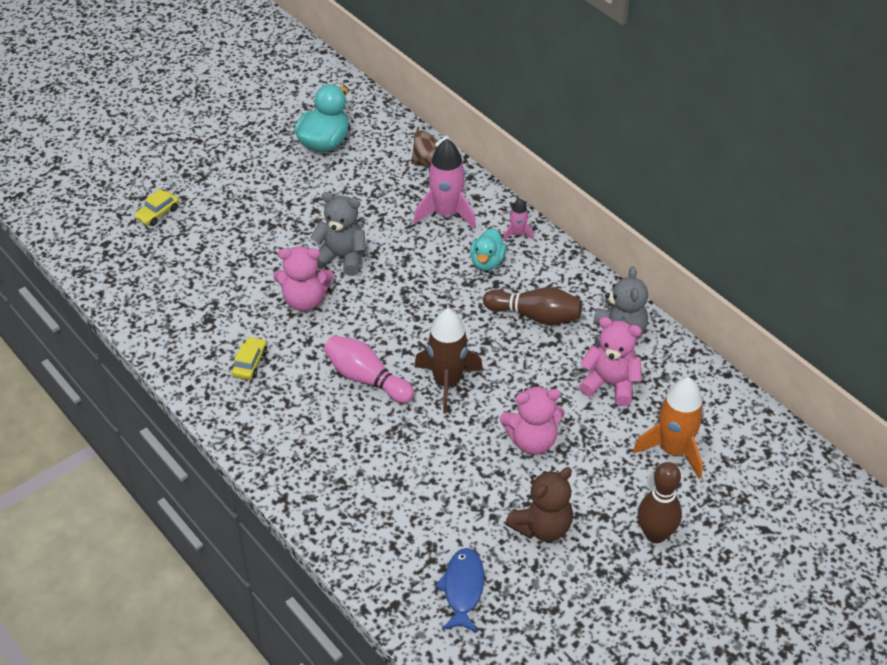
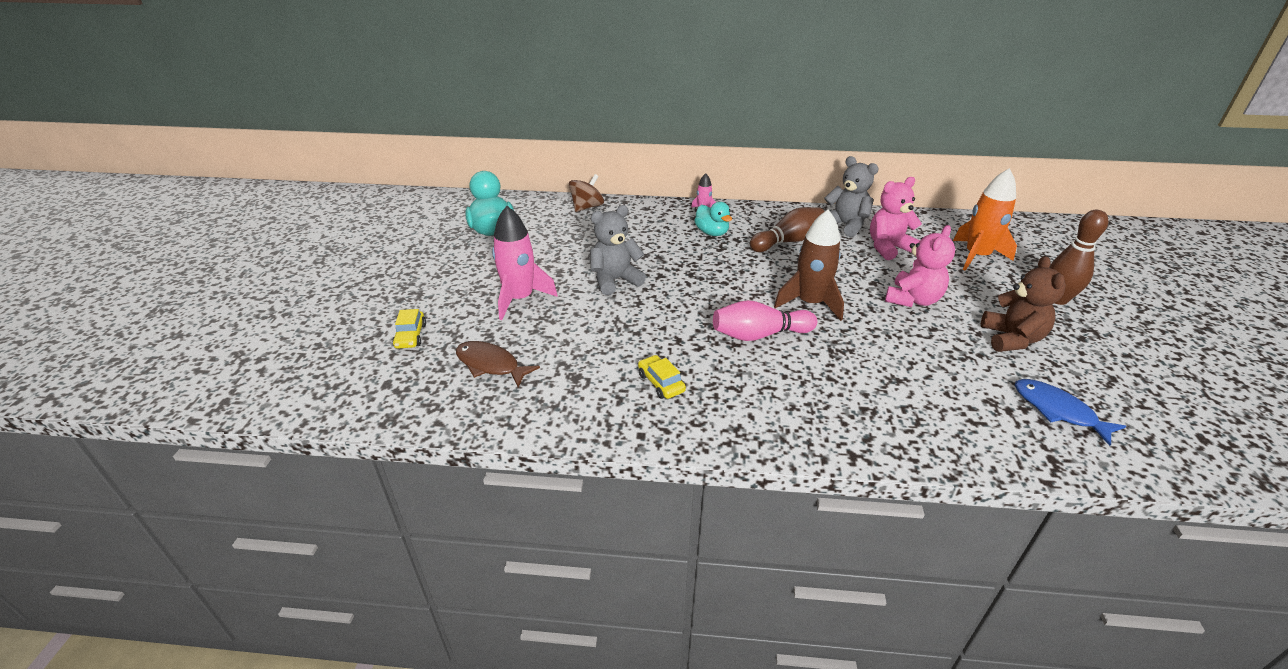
camera: 45 degrees left, 10 degrees down
pink teddy bear [273,246,334,311] -> none
pink rocket [414,139,476,229] -> pink rocket moved to [492,206,558,320]
none -> brown fish [456,341,540,387]

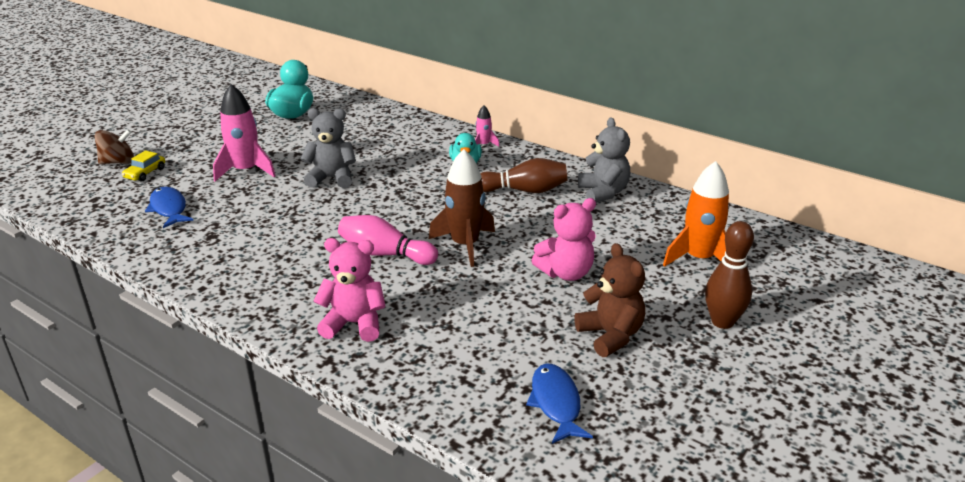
camera: 30 degrees right, 5 degrees down
brown fish [456,341,540,387] -> blue fish [145,187,194,228]
brown spinning top [569,174,604,212] -> brown spinning top moved to [94,129,134,164]
yellow car [638,355,686,399] -> none
pink teddy bear [870,177,922,260] -> pink teddy bear moved to [313,238,386,342]
brown teddy bear [981,256,1066,352] -> brown teddy bear turned 60 degrees counterclockwise [574,243,645,357]

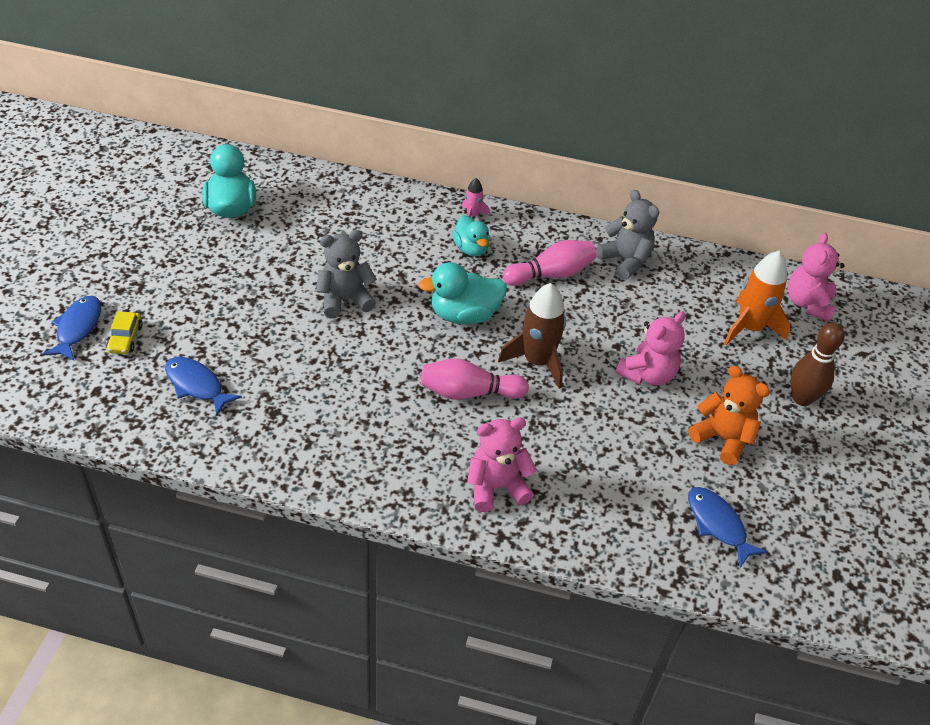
camera: 25 degrees left, 15 degrees up
brown spinning top [94,129,134,164] -> blue fish [43,296,101,361]
pink rocket [213,84,275,181] -> none
brown bowling pin [480,158,568,193] -> pink bowling pin [503,240,597,286]
brown teddy bear [574,243,645,357] -> orange teddy bear [688,365,770,465]
none -> turquoise duck [418,262,507,324]
none -> pink teddy bear [788,233,845,322]

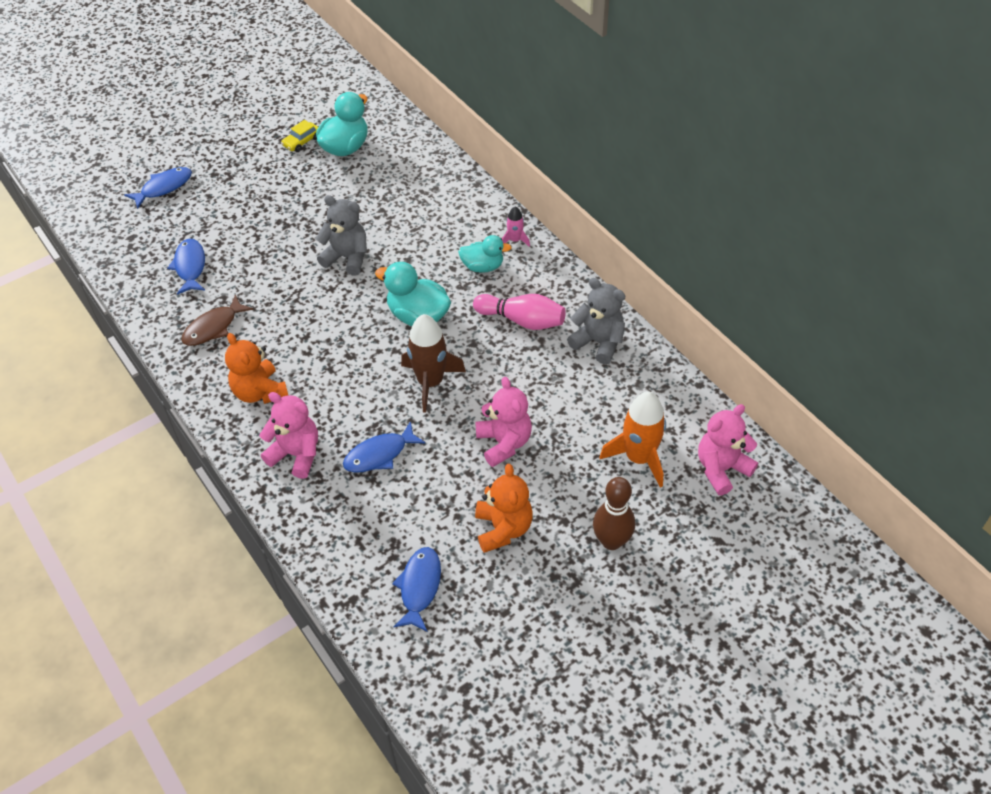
camera: 45 degrees right, 5 degrees up
yellow car [107,312,143,354] -> yellow car moved to [281,120,318,152]
pink bowling pin [421,359,529,400] -> none
turquoise duck [452,215,490,256] -> turquoise duck turned 105 degrees counterclockwise [458,235,512,273]
grey teddy bear [596,190,659,280] -> grey teddy bear turned 60 degrees counterclockwise [567,278,625,364]
pink teddy bear [615,311,685,386] -> pink teddy bear turned 105 degrees counterclockwise [475,377,532,467]
none -> brown fish [181,295,253,346]
none -> orange teddy bear [225,333,288,404]
none -> blue fish [343,421,426,473]

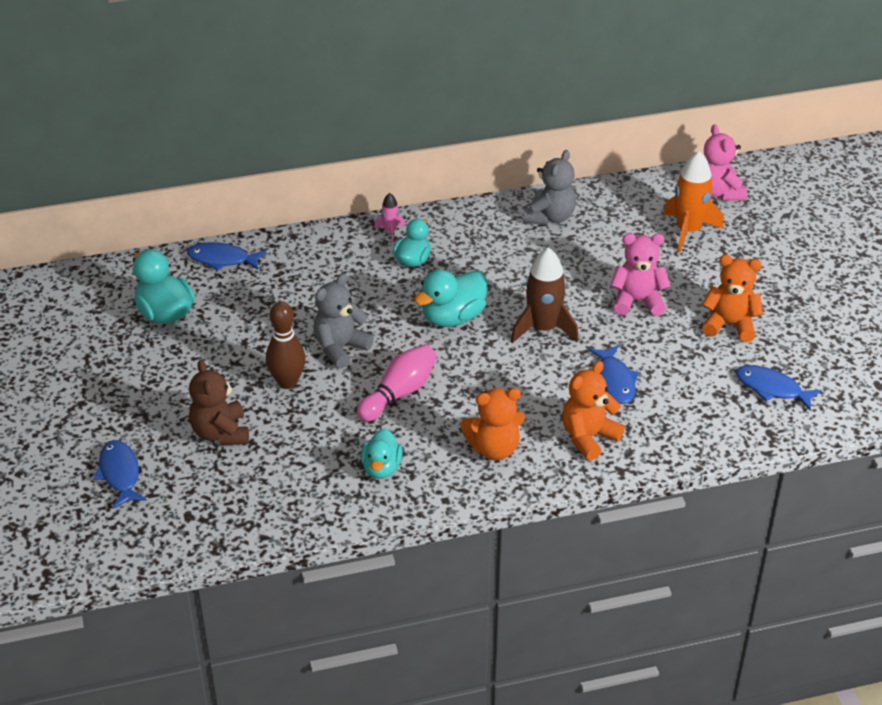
camera: 70 degrees left, 10 degrees down
blue fish [167,239,205,295] -> blue fish moved to [187,242,266,271]
brown fish [181,295,253,346] -> turquoise duck [361,429,403,479]
pink teddy bear [259,392,318,479] -> orange teddy bear [563,361,625,460]
yellow car [281,120,318,152] -> none
pink bowling pin [473,294,566,330] -> pink bowling pin moved to [357,344,437,422]
grey teddy bear [567,278,625,364] -> grey teddy bear turned 150 degrees clockwise [524,150,576,225]
brown bowling pin [593,477,635,550] -> brown bowling pin moved to [266,301,306,389]
none -> brown teddy bear [189,360,249,445]

